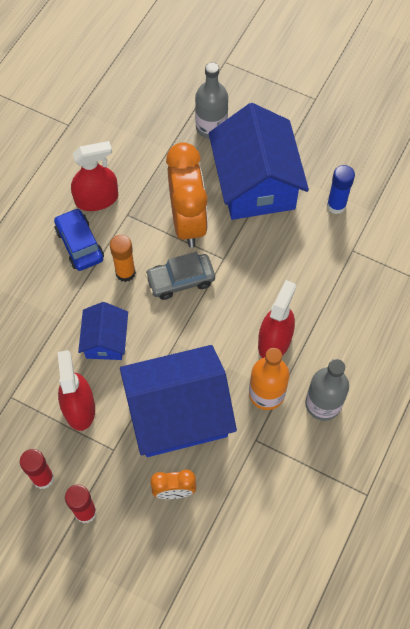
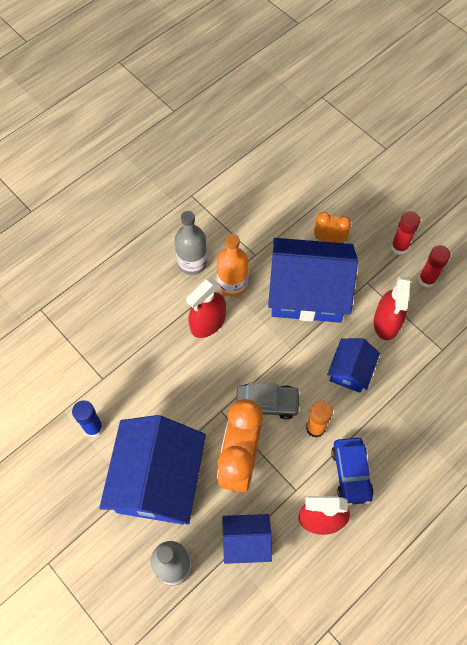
camera: 160 degrees left, 0 degrees up
none -> blue house [222,514,272,564]

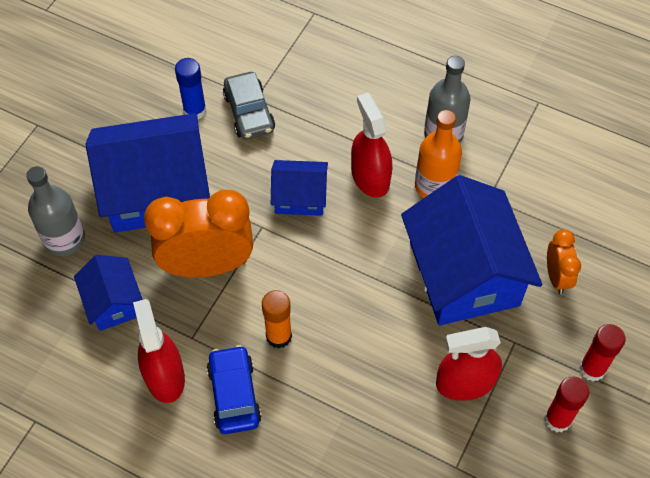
camera: 70 degrees right, 5 degrees down
red spray bottle [186,278,226,338] -> red spray bottle turned 45 degrees clockwise [351,93,392,198]
grey car [236,383,301,419] -> grey car moved to [223,72,275,140]
blue house [327,338,380,393] -> blue house moved to [271,160,328,216]
blue car [331,438,374,506] -> blue car turned 105 degrees clockwise [207,345,262,434]

